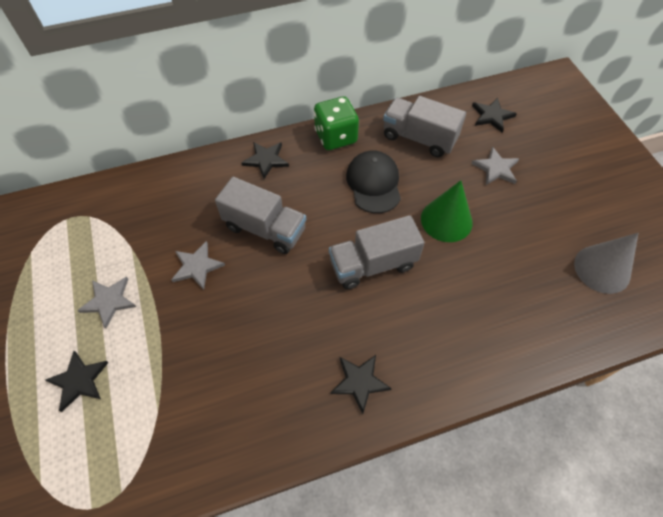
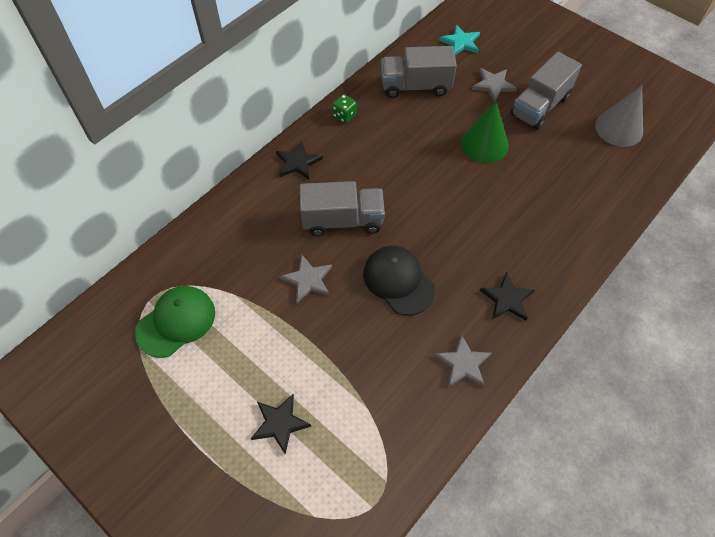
camera: 30 degrees left, 0 degrees up
grey star [77,277,136,328] -> grey star moved to [434,334,492,387]
green dice [314,96,359,150] -> green dice [332,94,357,123], size x0.52
grey truck [329,215,425,289] -> grey truck moved to [510,52,582,130]
black cap [346,150,401,213] -> black cap moved to [363,246,435,315]
black star [472,98,517,132] -> turquoise star [439,25,480,55]
none -> green cap [135,286,215,358]

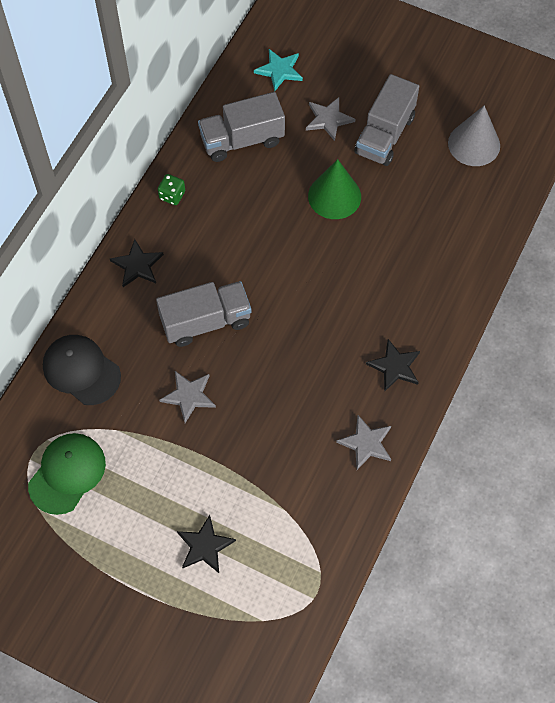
camera: 15 degrees left, 5 degrees up
black cap [363,246,435,315] -> black cap moved to [43,335,121,405]

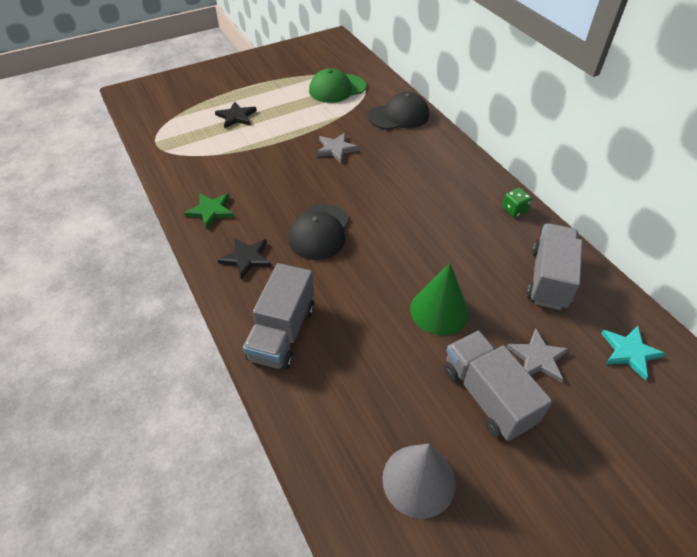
camera: 125 degrees right, 15 degrees down
green cap [28,433,106,515] -> green cap turned 90 degrees clockwise [309,68,366,103]
black star [110,239,164,287] -> none
grey truck [156,281,251,347] -> grey truck moved to [243,263,314,370]
grey star [336,415,391,470] -> green star [184,193,234,230]
none -> black cap [288,204,349,260]

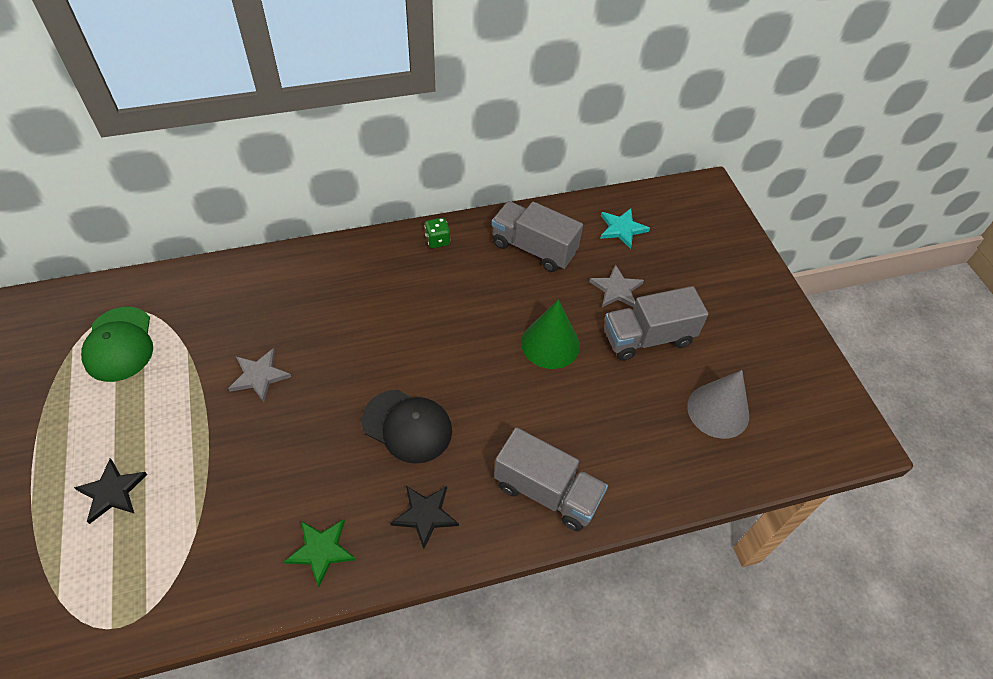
camera: 80 degrees left, 5 degrees up
black cap [368,92,429,130] -> none

